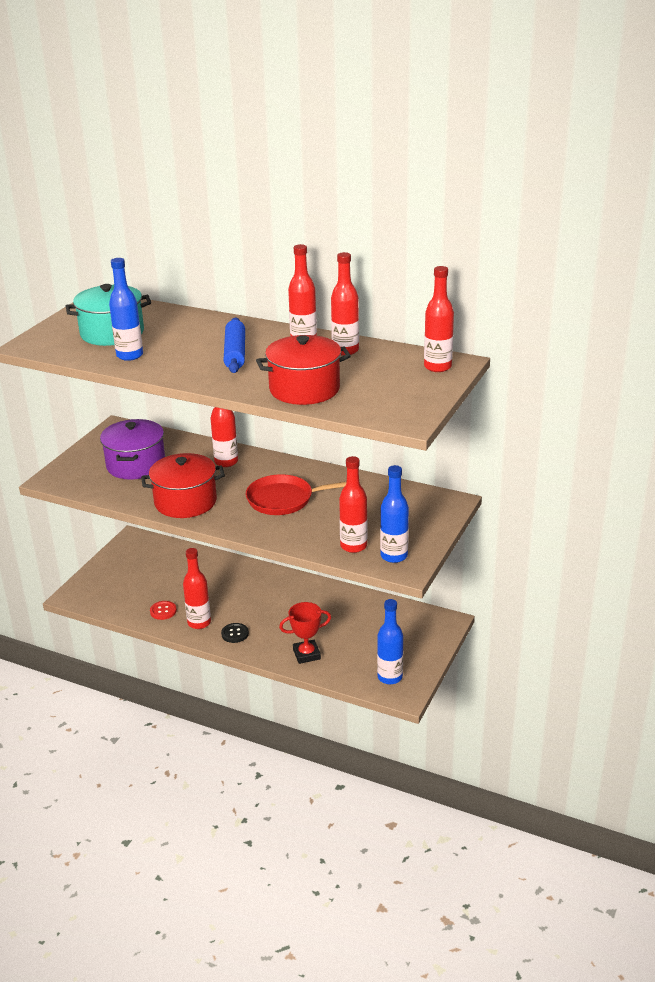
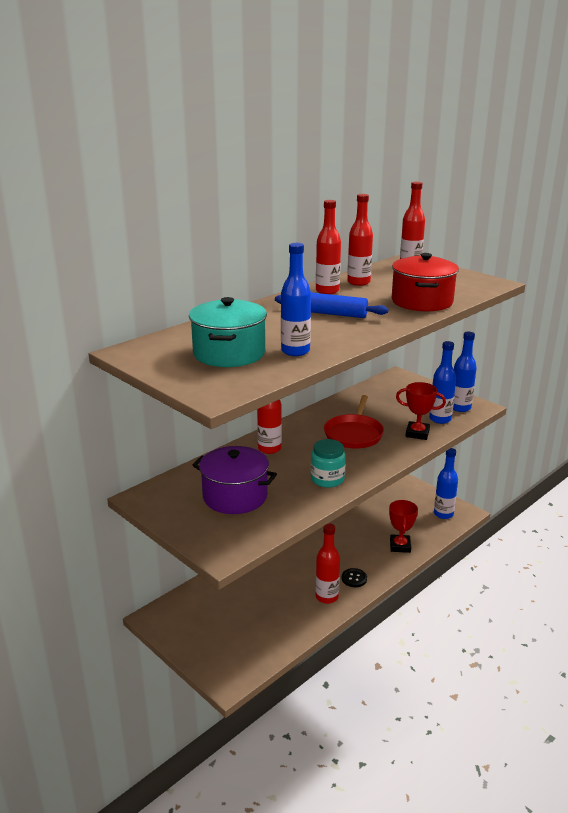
camera: 70 degrees left, 5 degrees down
red pot [141,453,225,518] -> turquoise jar [311,439,346,488]
red button [150,601,177,620] -> none
red bottle [339,456,368,553] -> blue bottle [429,341,456,424]
none -> red trophy [396,382,446,440]

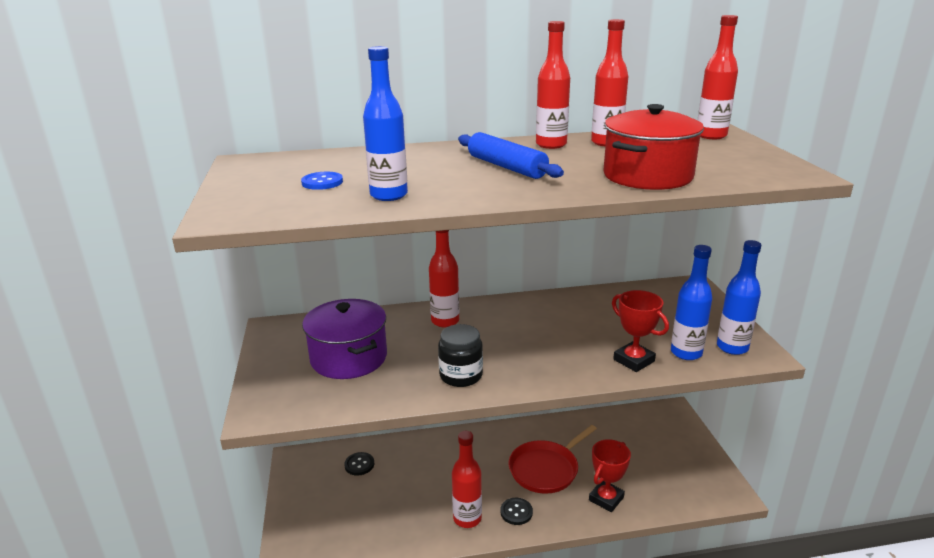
camera: 35 degrees right, 0 degrees up
turquoise pot [189,297,267,367] -> blue button [301,172,343,190]
turquoise jar [311,439,346,488] -> black jar [438,324,483,387]
red pan [324,395,384,448] -> red pan moved to [509,425,597,494]
blue bottle [434,448,458,519] -> none
none -> black button [344,452,374,476]

